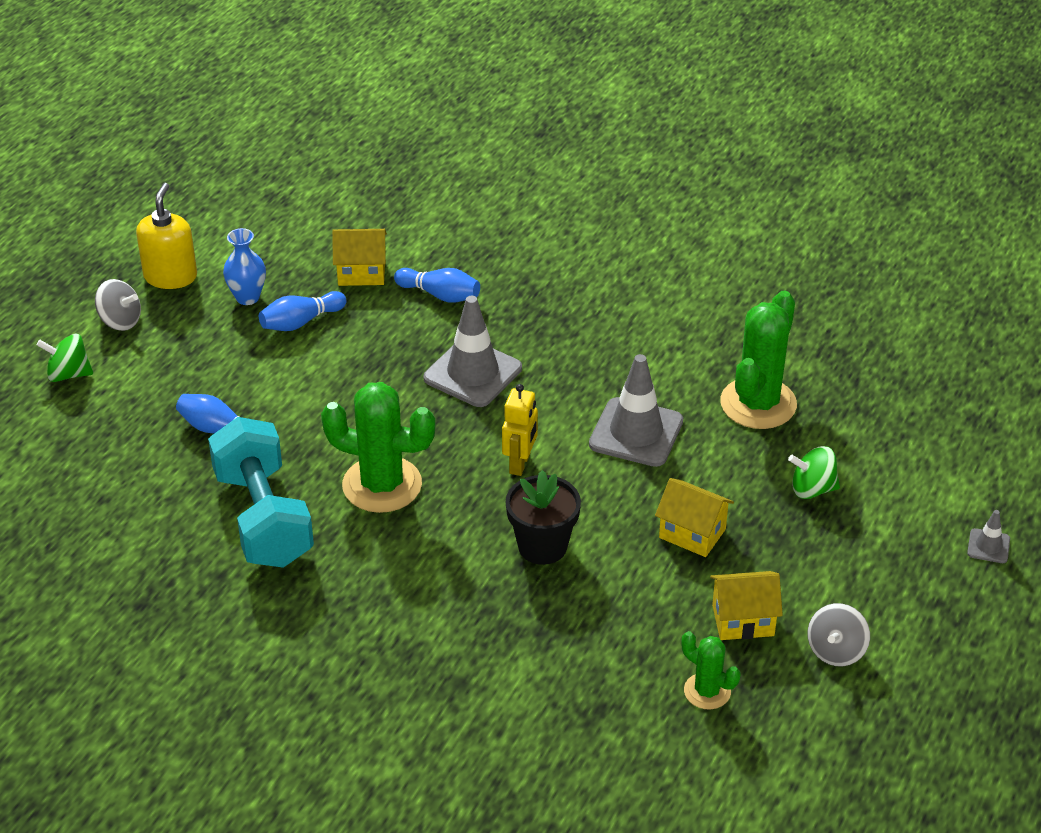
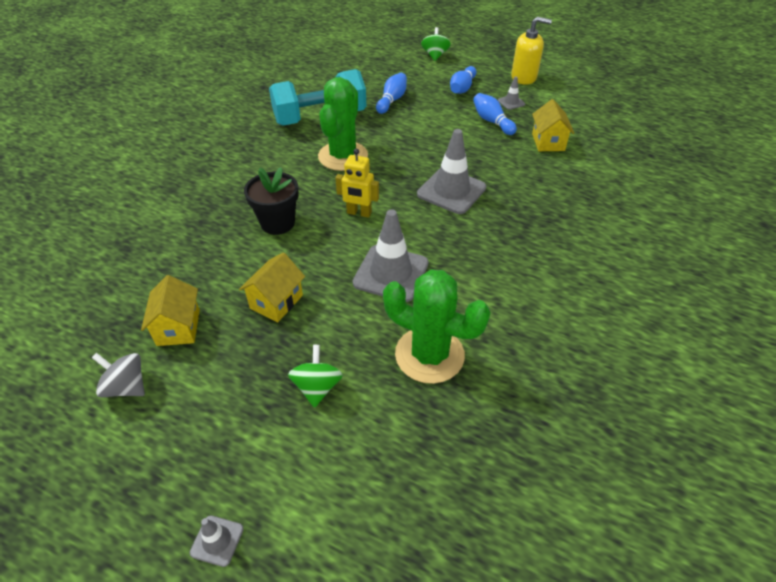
camera: 90 degrees right, 5 degrees up
grey spinning top [95,279,141,331] -> none
blue vase [223,228,266,305] -> grey traffic cone [498,76,526,110]
blue bowling pin [394,268,480,303] -> blue bowling pin moved to [450,66,476,94]
green cactus [682,631,740,709] -> none

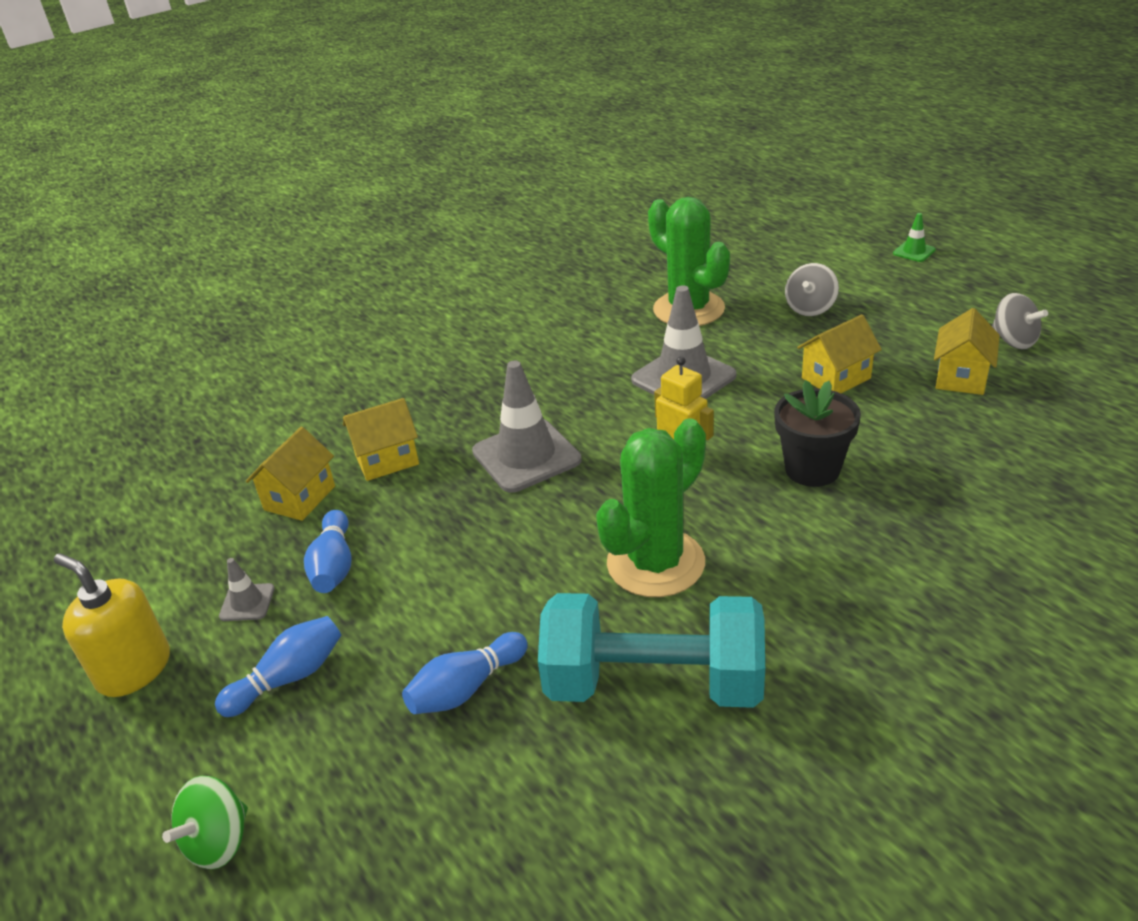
camera: 150 degrees left, 10 degrees down
grey traffic cone [190,515,244,567] -> green traffic cone [893,213,936,262]
green spinning top [288,345,343,408] -> grey spinning top [785,263,839,316]
none -> yellow house [343,398,419,481]

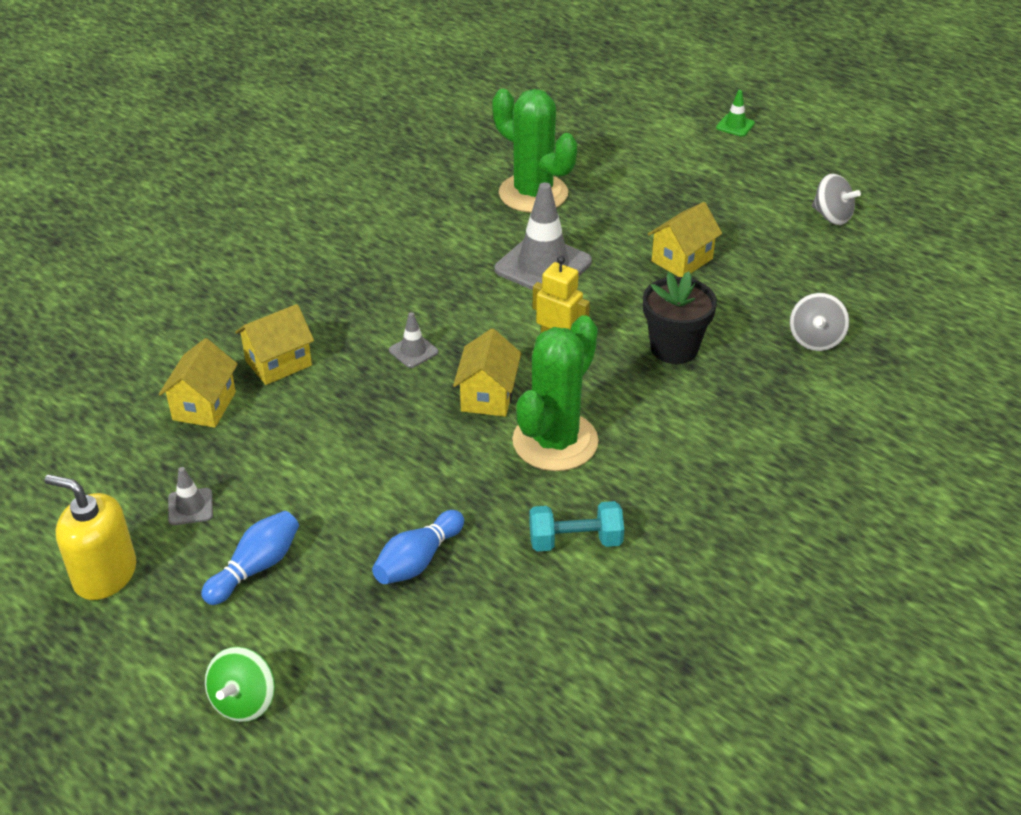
camera: 15 degrees left, 5 degrees up
blue bowling pin [304,510,351,593] -> none
grey traffic cone [472,361,582,493] -> grey traffic cone [389,312,439,368], size x0.47
turquoise dumbbell [538,593,765,708] -> turquoise dumbbell [529,501,624,552], size x0.51
grey spinning top [785,263,839,316] -> grey spinning top moved to [790,293,849,351]
yellow house [934,308,1000,395] -> yellow house moved to [453,328,521,417]

